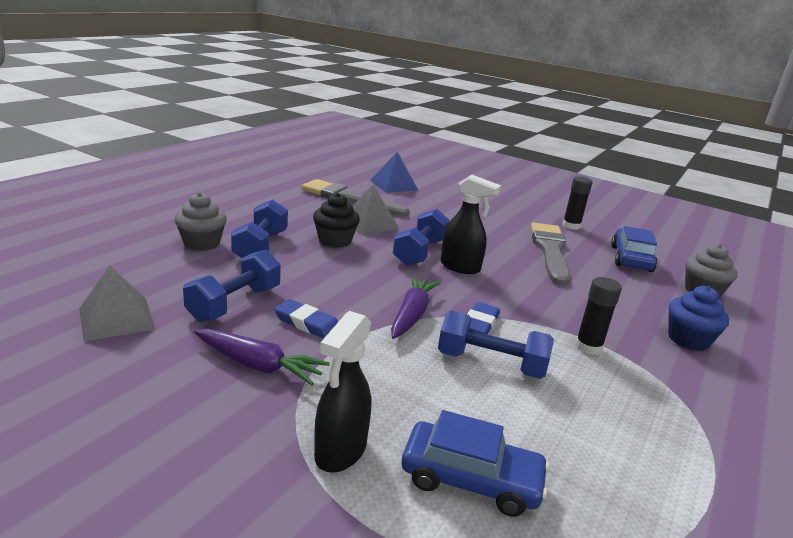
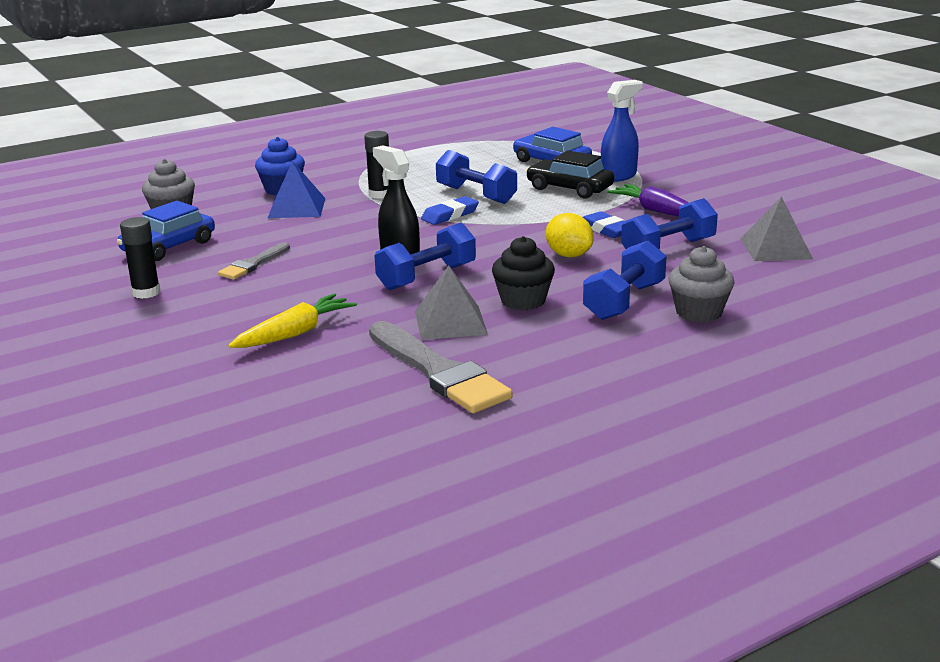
camera: 150 degrees left, 0 degrees up
black spray bottle [314,311,371,472] -> blue spray bottle [601,80,643,182]
blue pyramid [370,152,418,193] -> blue pyramid moved to [268,161,326,218]
purple carrot [391,276,441,339] -> none
grey brush [531,222,570,286] -> grey brush [218,242,290,280], size x0.54
none -> yellow carrot [228,293,357,348]
none -> black car [526,151,615,199]
none -> yellow lemon [546,213,594,258]

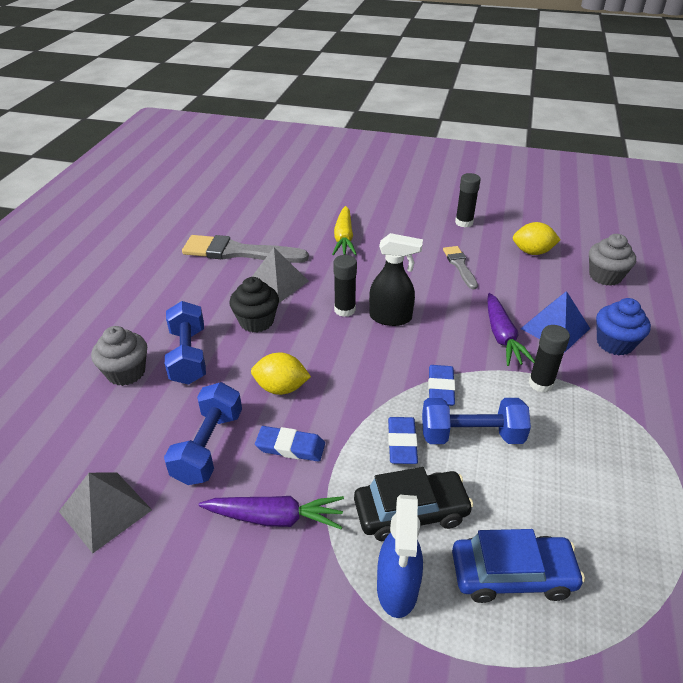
camera: 135 degrees right, 15 degrees up
blue car [117,201,215,261] -> yellow lemon [513,222,561,255]
blue dumbbell [374,223,476,290] -> black glue stick [334,255,357,317]
none -> blue eraser [388,417,418,464]
none -> purple carrot [487,293,535,366]

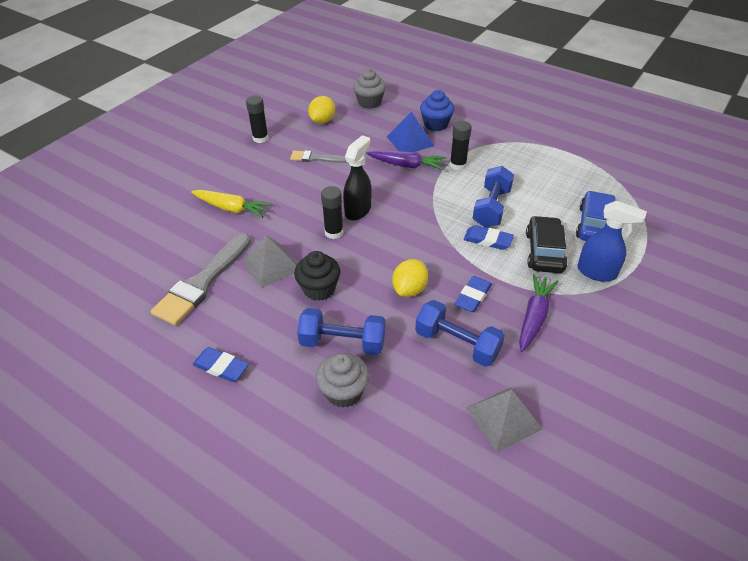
camera: 70 degrees left, 5 degrees up
blue eraser [428,365,455,406] -> blue eraser moved to [192,347,249,382]

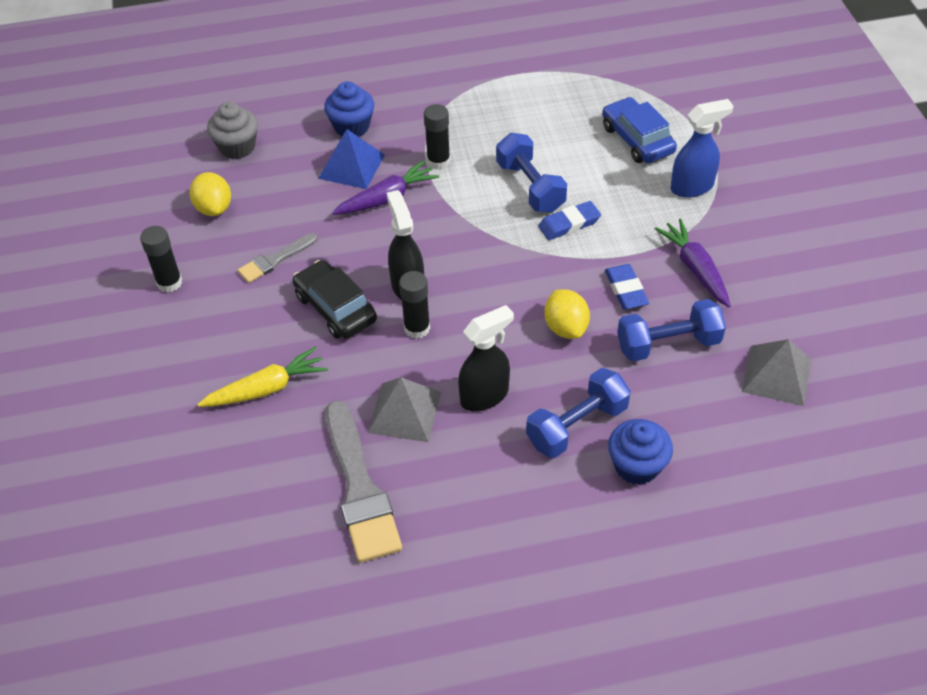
camera: 45 degrees left, 5 degrees up
blue eraser [192,347,249,382] -> none
black cupcake [294,251,340,301] -> black spray bottle [458,305,514,411]
grey cupcake [316,353,369,408] -> blue cupcake [608,419,673,485]
black car [526,216,568,273] -> black car moved to [292,260,377,339]

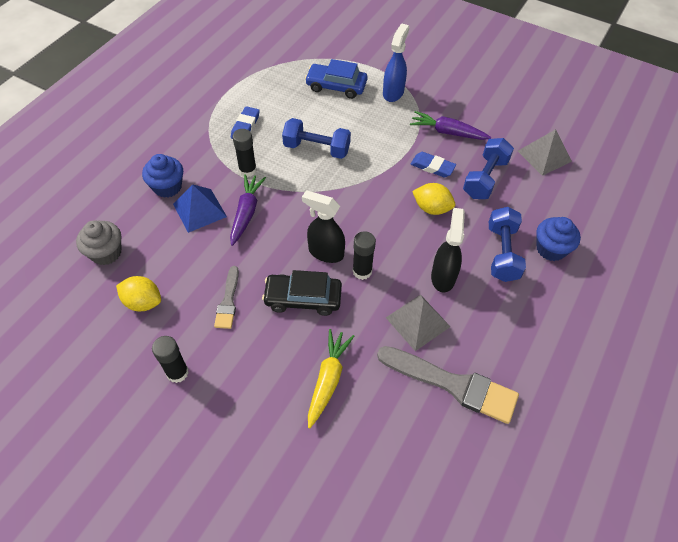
camera: 50 degrees left, 5 degrees up
blue eraser [538,201,601,240] -> blue eraser moved to [231,106,260,139]

